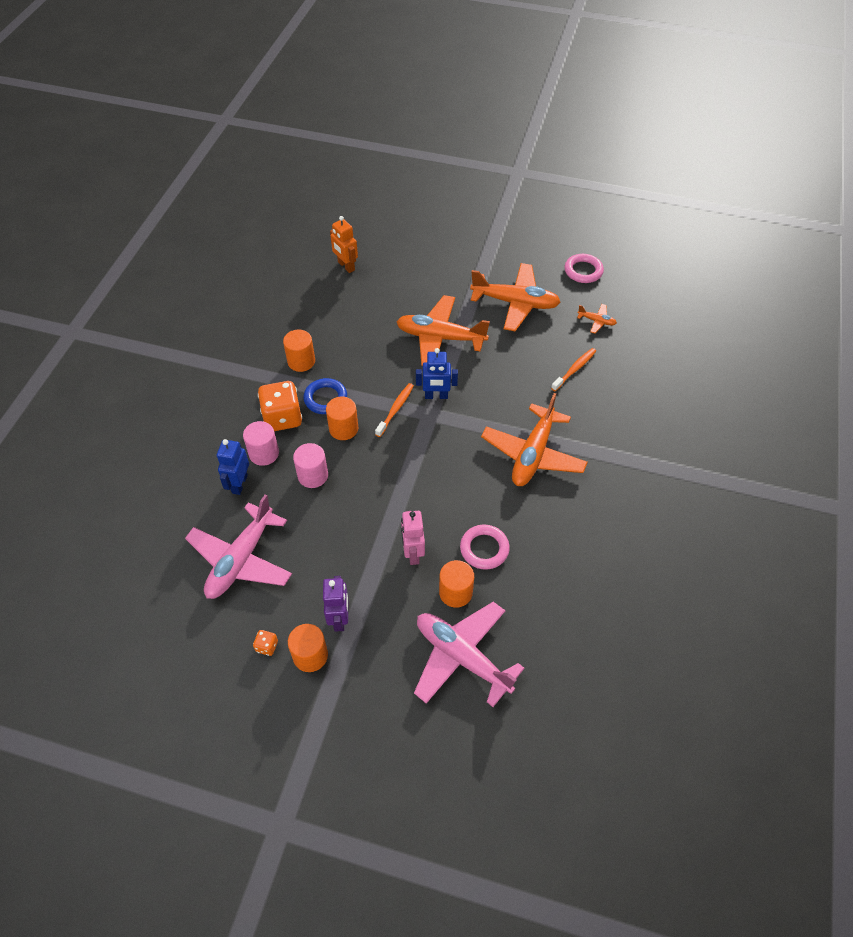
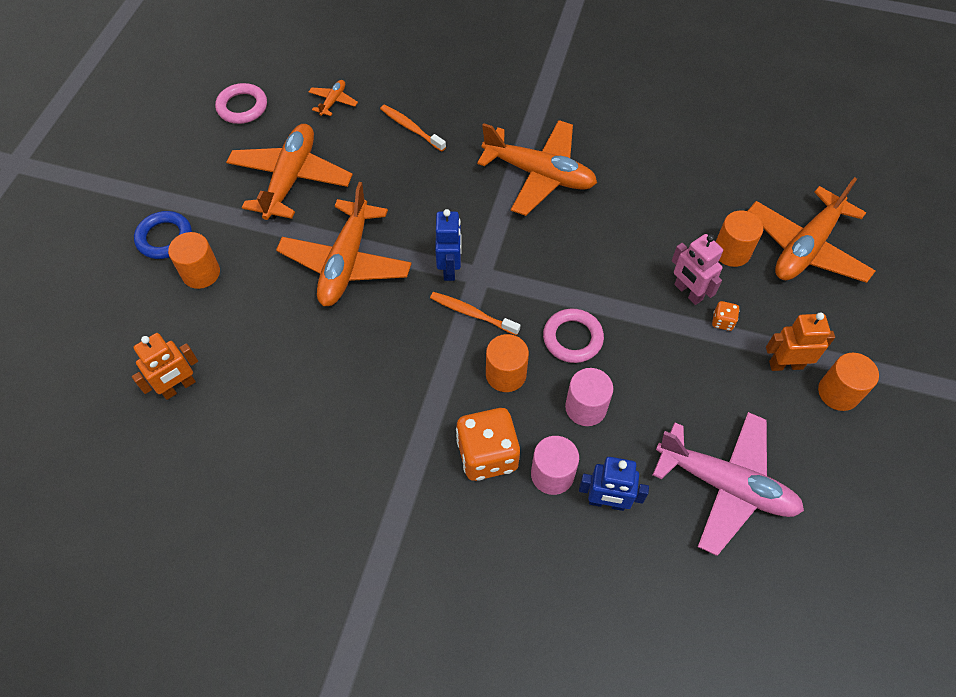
camera: 90 degrees left, 5 degrees up
orange dice [253,630,278,656] -> orange dice moved to [712,301,740,331]
orange cylinder [283,330,315,372] -> orange cylinder moved to [168,232,220,289]
blue ring [303,378,347,414] -> blue ring moved to [134,211,192,259]
purple robot [323,576,348,632] -> orange robot [766,312,835,371]
pink robot [401,511,425,565] -> pink robot turned 60 degrees clockwise [672,234,723,305]
pink plane [414,602,525,707] -> orange plane [748,177,876,283]
pink ring [460,525,510,570] -> pink ring moved to [543,309,604,363]

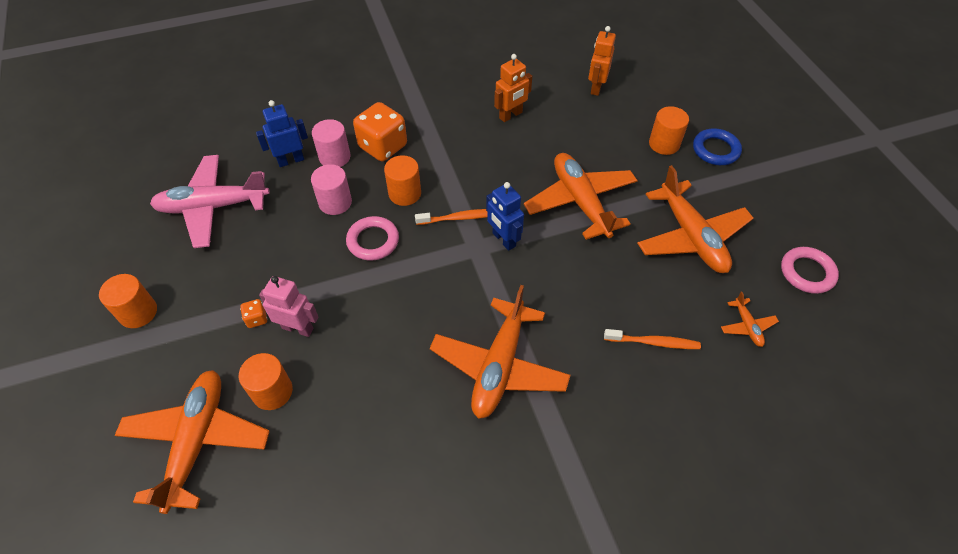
camera: 145 degrees right, 5 degrees down
orange plane [477,120,597,216] -> orange plane turned 60 degrees counterclockwise [430,285,570,419]
orange robot [766,312,835,371] -> orange robot moved to [494,54,532,122]

